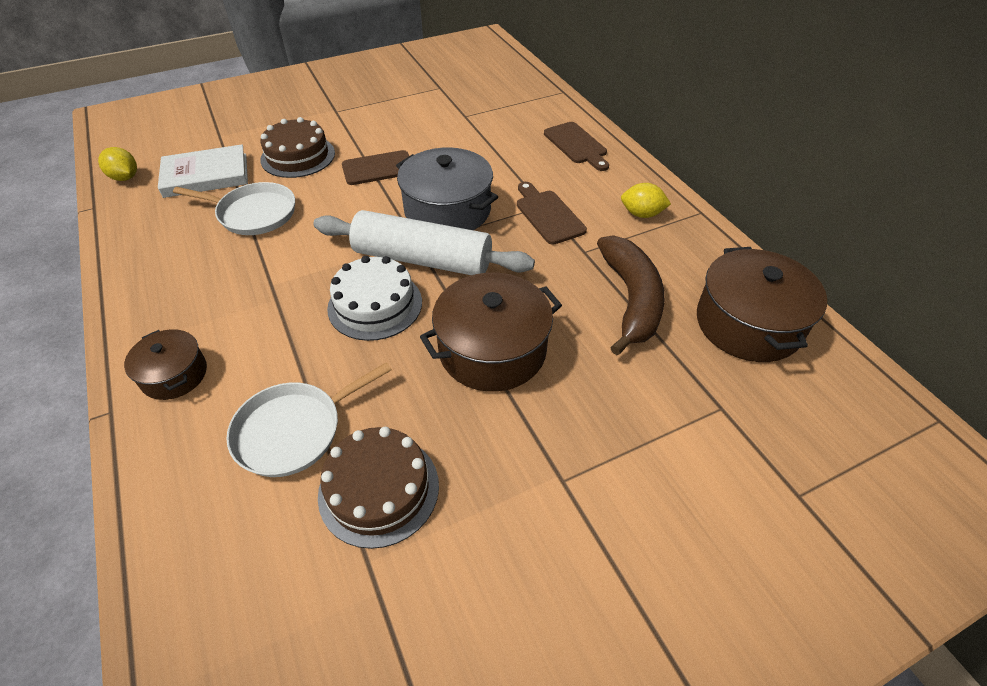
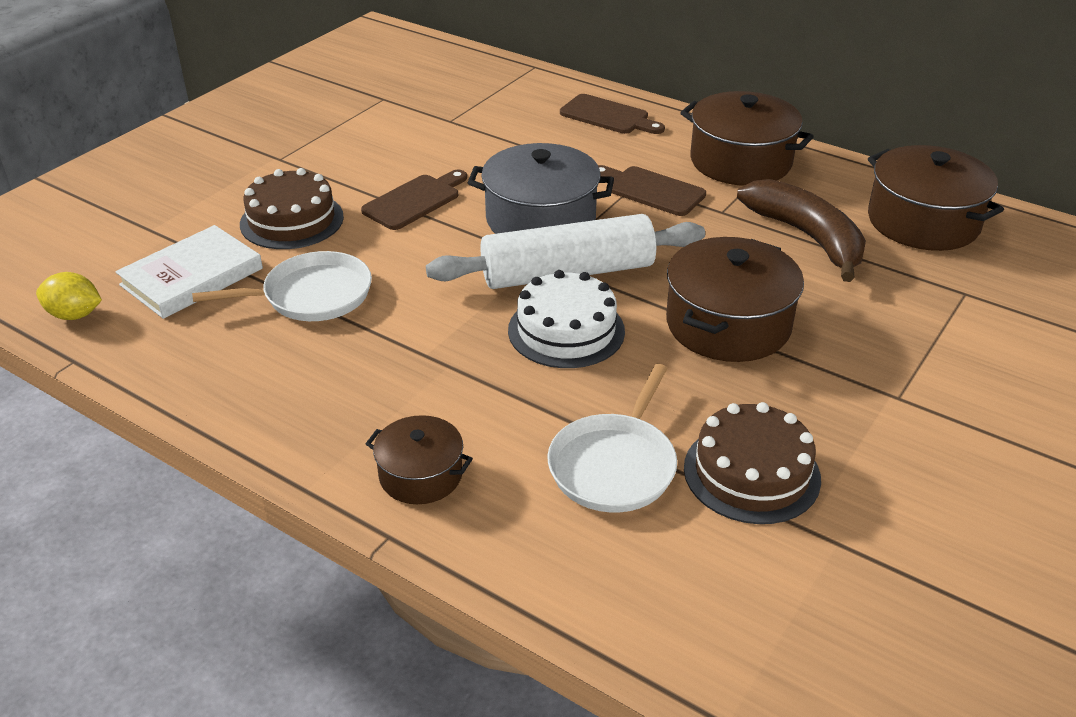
camera: 30 degrees left, 10 degrees down
yellow lemon [621,183,671,218] -> brown pot [680,91,814,186]

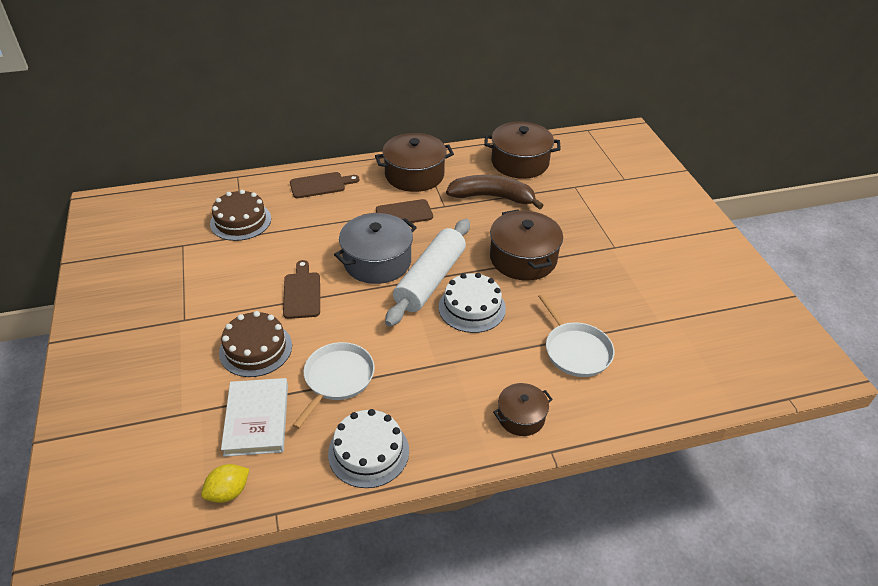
camera: 50 degrees left, 5 degrees up
brown cake [684,402,821,524] -> brown cake moved to [210,190,271,241]
none -> white cake [328,409,409,488]

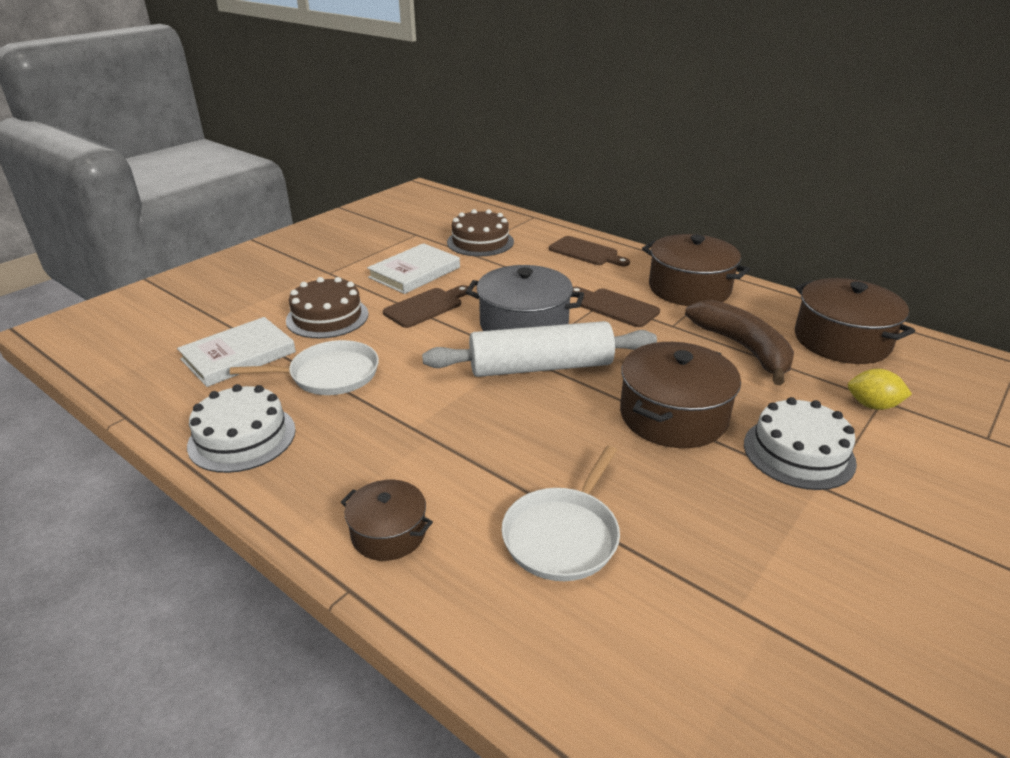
camera: 55 degrees right, 10 degrees down
yellow lemon [201,464,249,503] -> yellow lemon moved to [848,369,912,410]
white cake [439,273,506,333] -> white cake moved to [744,397,857,490]
none -> white book [367,243,460,294]

